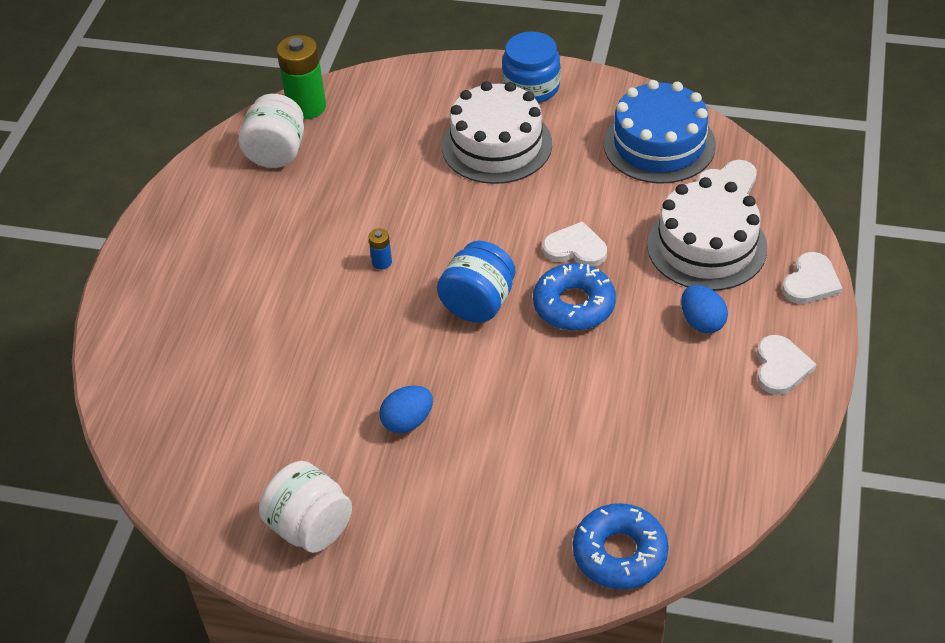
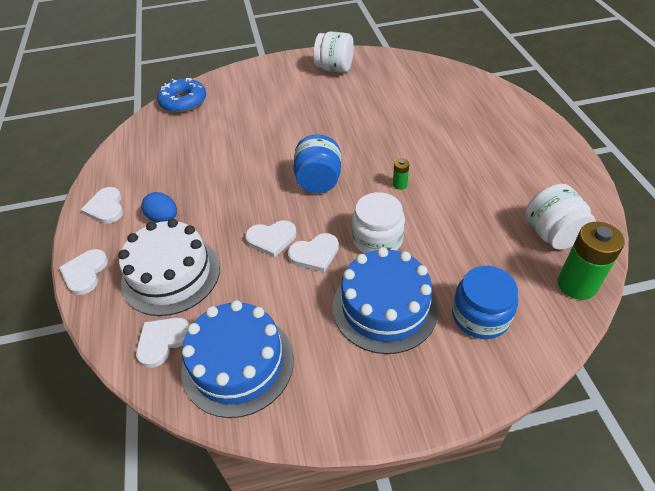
camera: 155 degrees right, 0 degrees up
blue battery [368,229,392,269] -> green battery [393,159,409,190]
blue egg [379,386,433,434] -> none
white cake [442,81,552,184] -> blue cake [333,247,438,354]
blue jar [502,31,560,103] -> blue jar moved to [452,266,518,339]
blue donut [533,263,616,331] -> none
none -> white heart [288,233,339,272]
none -> white jar [352,192,405,254]

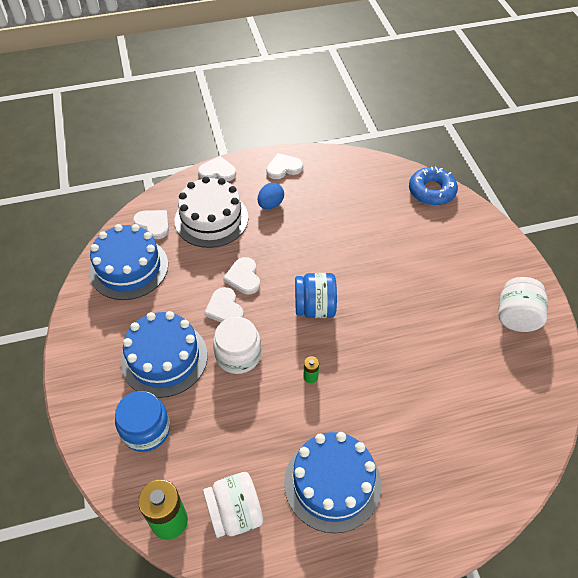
camera: 85 degrees right, 5 degrees up
none -> blue cake [284,432,381,533]

